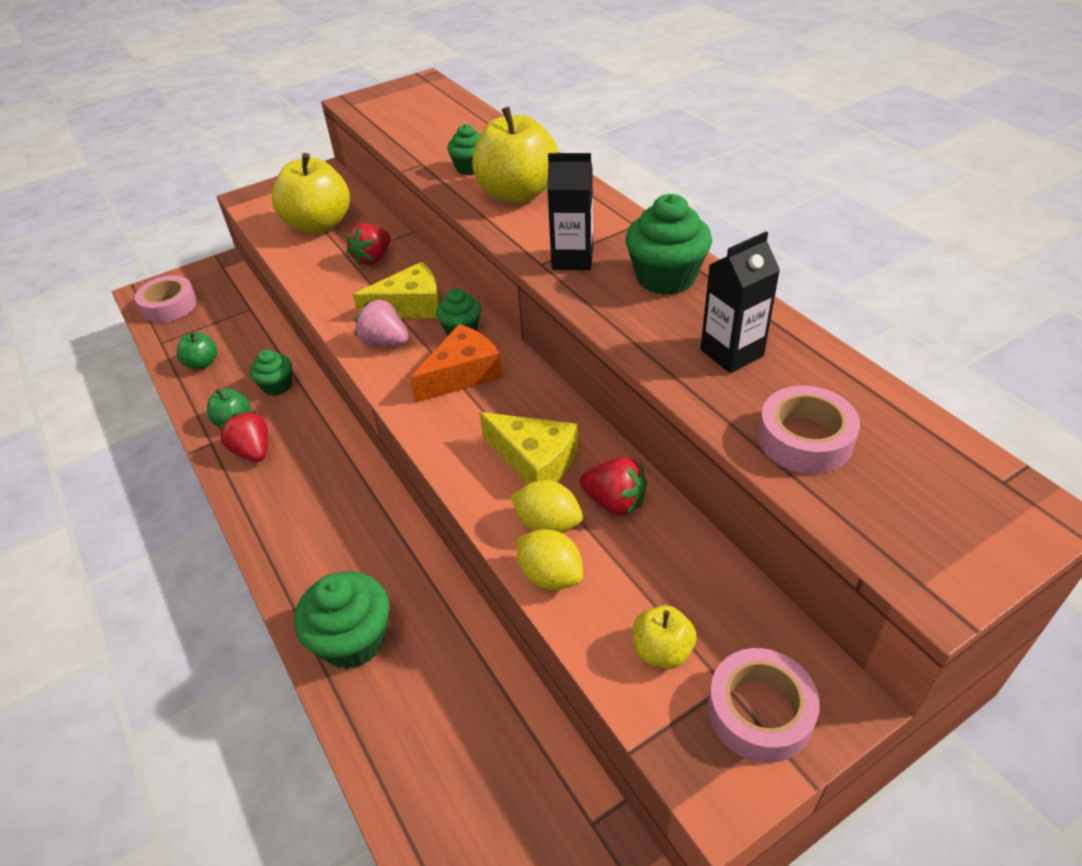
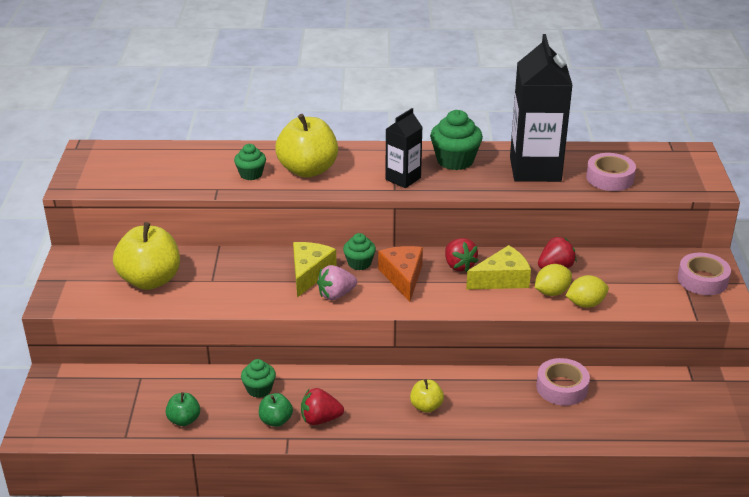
camera: 60 degrees left, 10 degrees down
pink tape [135,275,197,323] -> pink tape moved to [536,358,590,406]
green cupcake [294,571,390,669] -> none
red strawberry [346,223,391,265] -> red strawberry moved to [445,238,478,272]
yellow apple [633,605,697,669] -> yellow apple moved to [410,379,444,413]
black carton [700,232,780,373] -> black carton [510,34,573,182], size x1.85

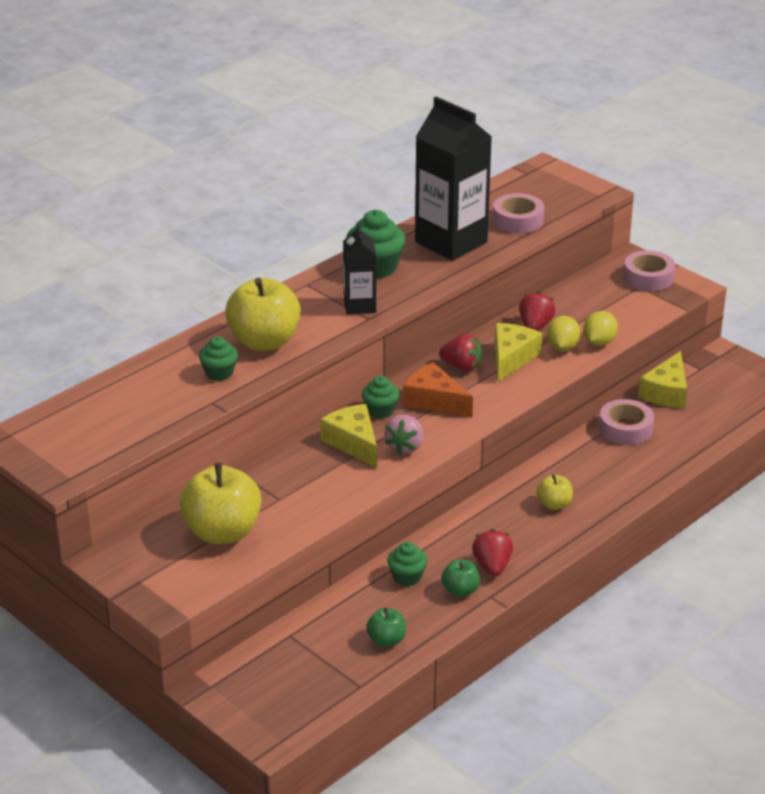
camera: 45 degrees left, 0 degrees up
red strawberry [301,388,344,425] -> red strawberry turned 135 degrees clockwise [472,529,513,576]
none -> yellow cheese [638,351,687,408]

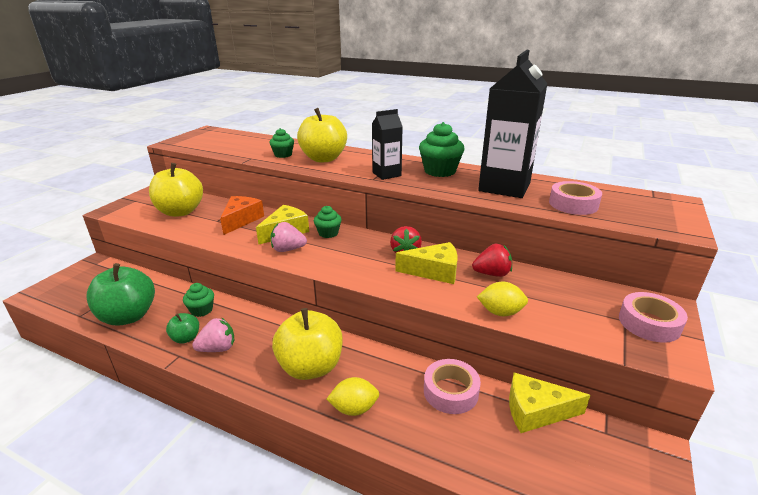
camera: 70 degrees right, 5 degrees down
green apple [366,607,406,647] -> green apple [86,263,155,326], size x2.06
orange cheese [403,362,473,418] -> orange cheese moved to [220,196,264,235]
red strawberry [472,529,513,576] -> pink strawberry [192,318,234,352]
yellow apple [536,474,573,510] -> yellow apple [272,308,343,380], size x2.06
yellow lemon [547,316,581,351] -> yellow lemon moved to [327,377,379,416]

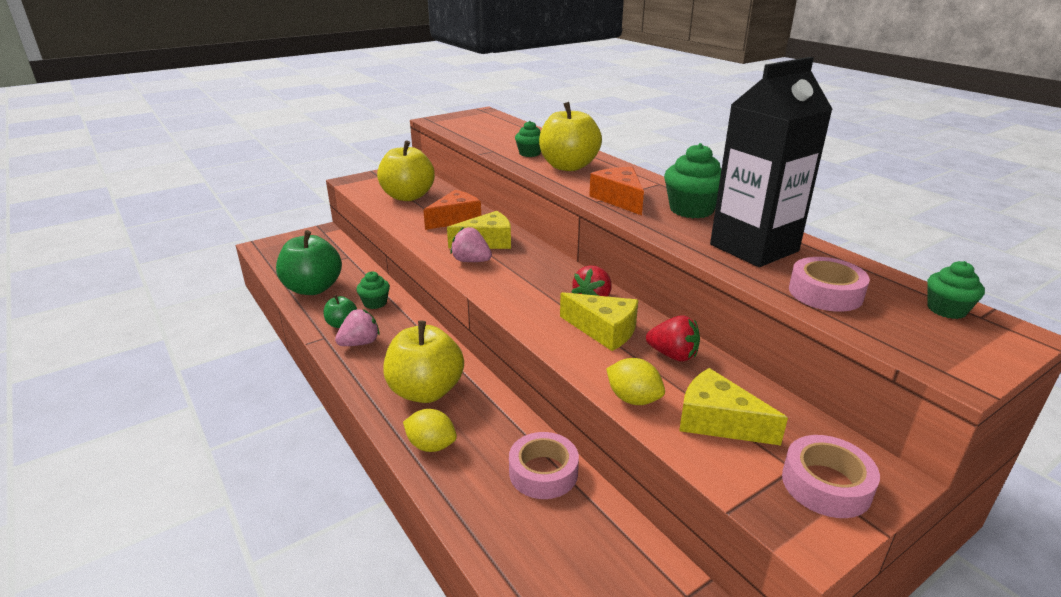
camera: 30 degrees right, 0 degrees up
pink strawberry [192,318,234,352] -> pink strawberry turned 45 degrees counterclockwise [335,309,380,346]
green cupcake [314,206,342,238] -> green cupcake moved to [927,261,985,319]
black carton [372,109,403,180] -> orange cheese [589,167,644,215]
yellow cheese [509,373,591,433] -> yellow cheese moved to [679,368,788,445]

